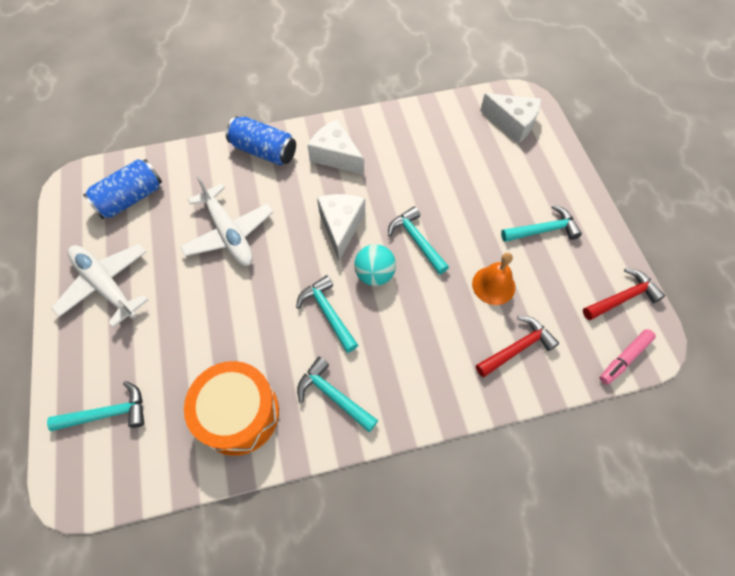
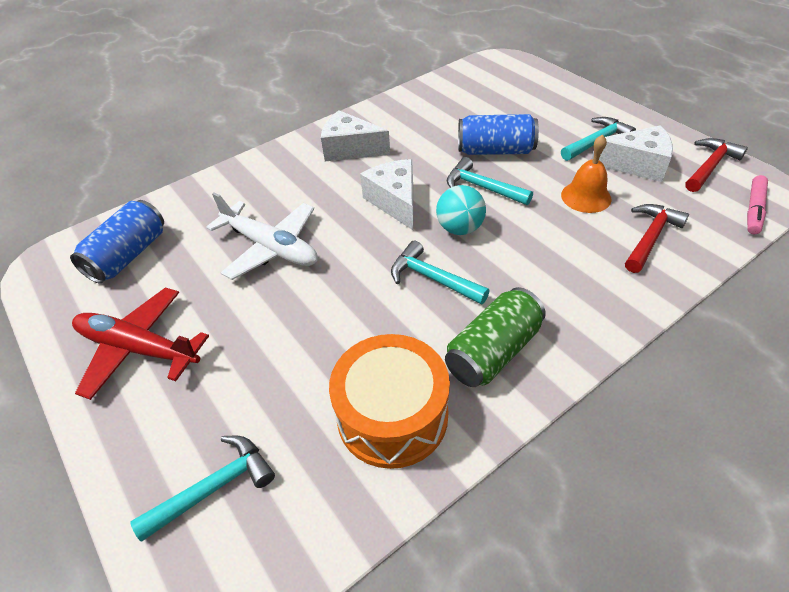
camera: 20 degrees left, 15 degrees down
white plane [51,244,148,327] -> red plane [72,287,209,400]
blue can [226,116,296,165] -> blue can moved to [458,114,539,155]
turquoise hammer [297,357,378,432] -> green can [445,287,546,387]
white cheese [480,93,541,144] -> white cheese moved to [591,125,673,182]

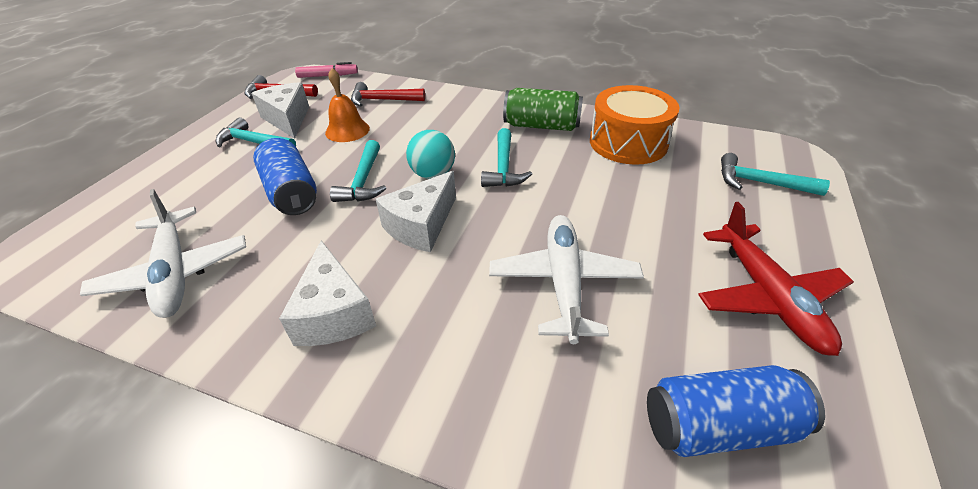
camera: 125 degrees left, 5 degrees down
none -> white plane [80,189,246,318]

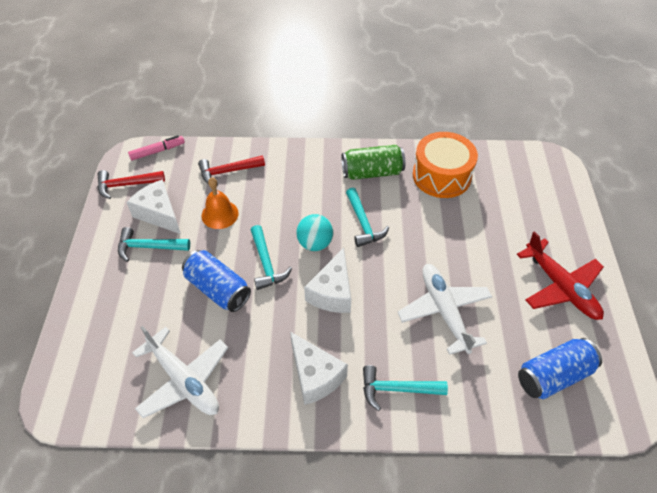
camera: 20 degrees left, 10 degrees up
turquoise hammer [721,153,830,196] -> turquoise hammer moved to [363,365,448,411]

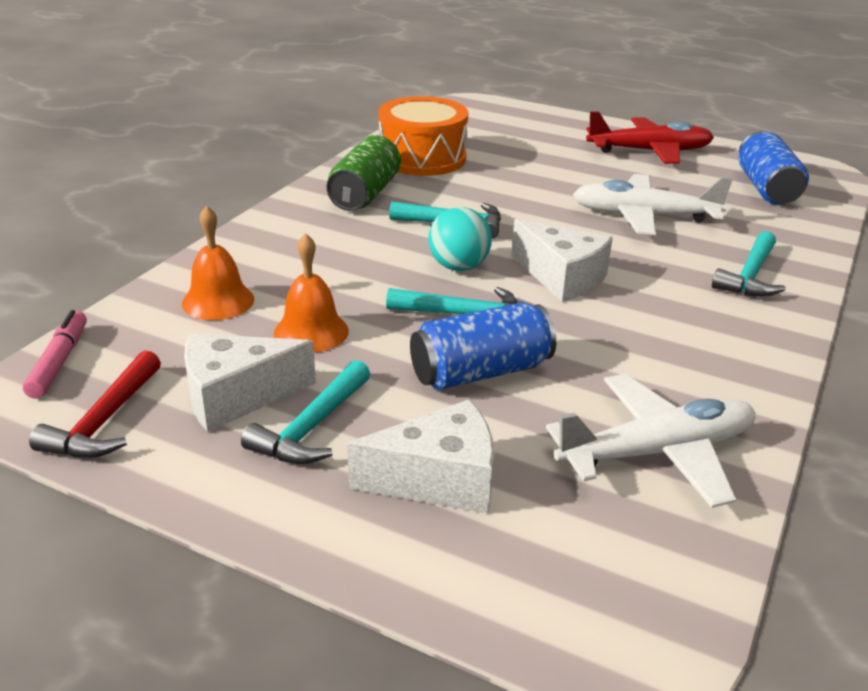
camera: 65 degrees left, 20 degrees down
red hammer [198,155,265,185] -> orange bell [182,206,254,320]
white cheese [290,332,348,405] -> white cheese moved to [347,399,494,513]

